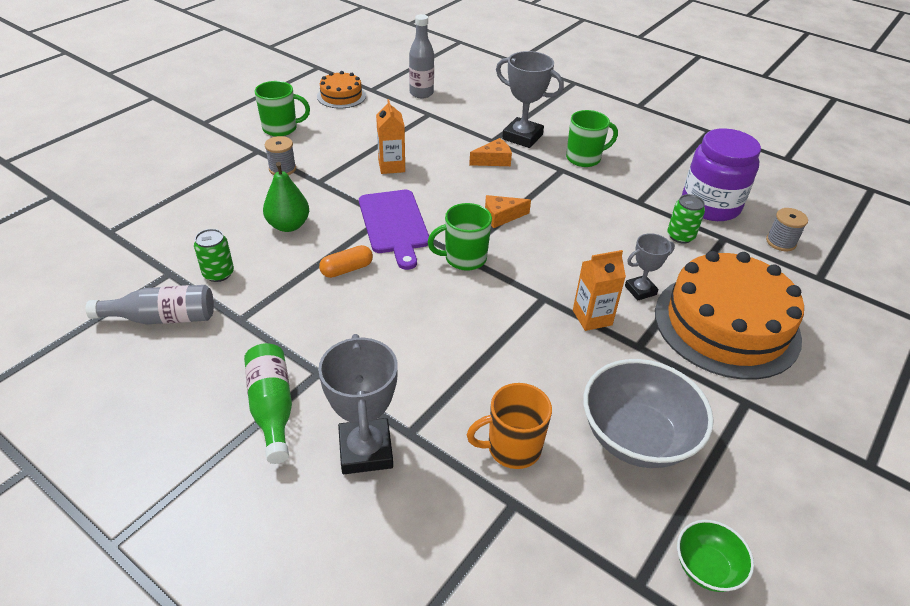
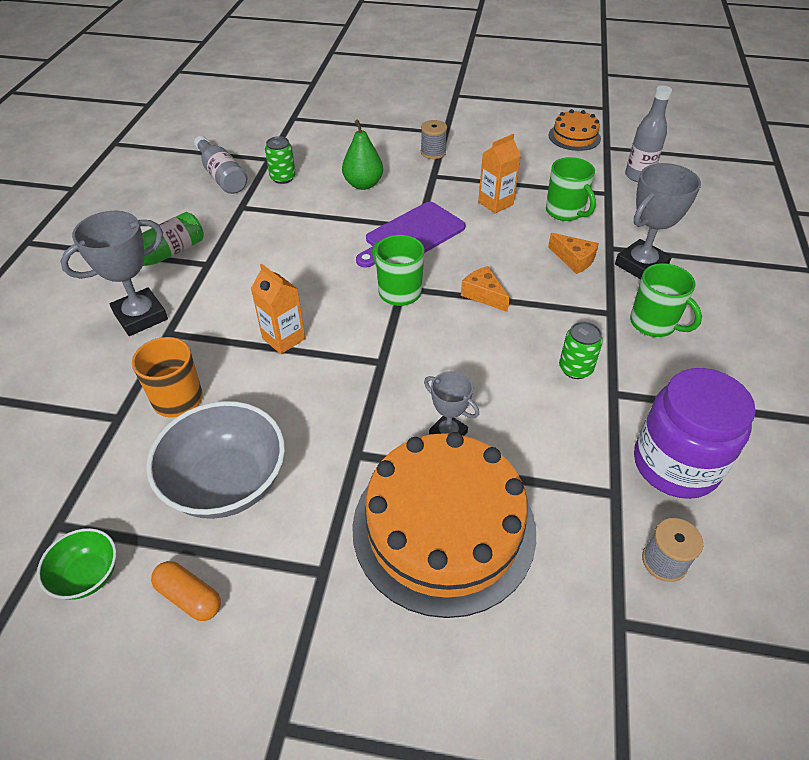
camera: 65 degrees right, 5 degrees up
green mug [255,81,310,136] -> green mug moved to [546,157,596,221]
orange capsule [319,245,373,278] -> orange capsule moved to [151,561,221,621]
grey trophy [496,51,564,148] -> grey trophy turned 45 degrees clockwise [615,163,701,279]
orange carton [573,250,626,331] -> orange carton moved to [251,264,305,354]
green can [667,194,705,244] -> green can moved to [559,322,603,379]

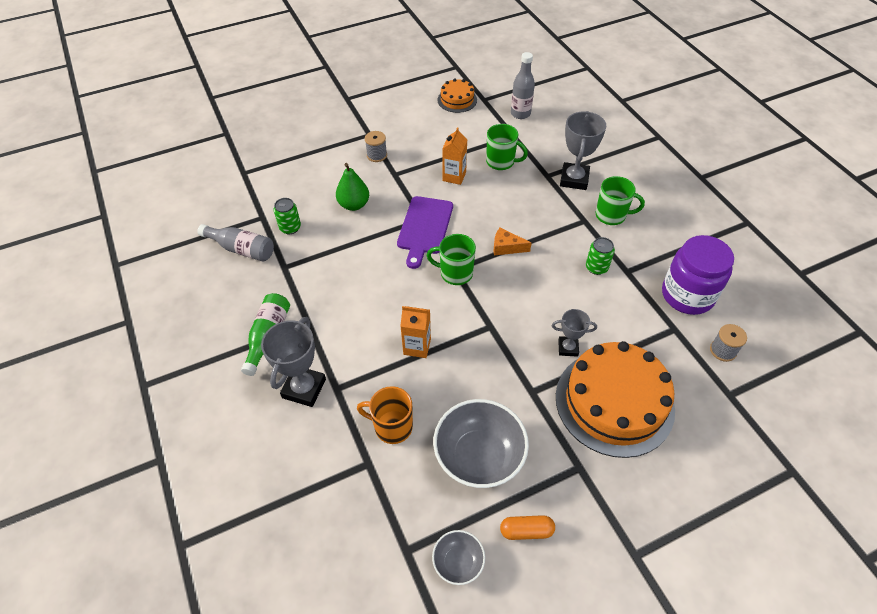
camera: 35 degrees left, 5 degrees up
green bowl [37,528,116,600] -> grey bowl [432,530,485,585]
orange cheese [548,233,599,274] -> none

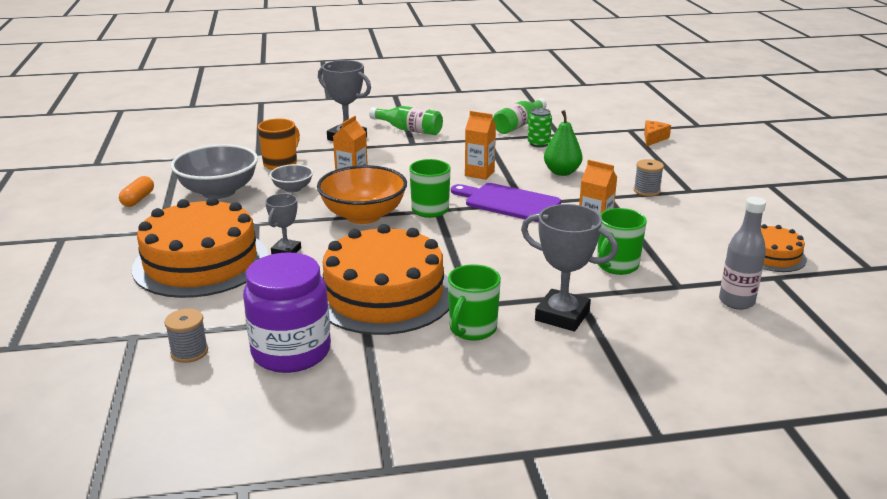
camera: 105 degrees right, 25 degrees down
grey bottle [197,224,274,262] -> green bottle [493,98,547,134]
grey bowl [432,530,485,585] -> grey bowl moved to [270,164,313,193]
orange cheese [494,228,531,255] -> orange cheese moved to [644,120,671,147]
green can [586,237,615,275] -> orange cake [323,224,449,335]
none -> orange bowl [317,165,407,224]
none -> orange carton [465,111,496,180]

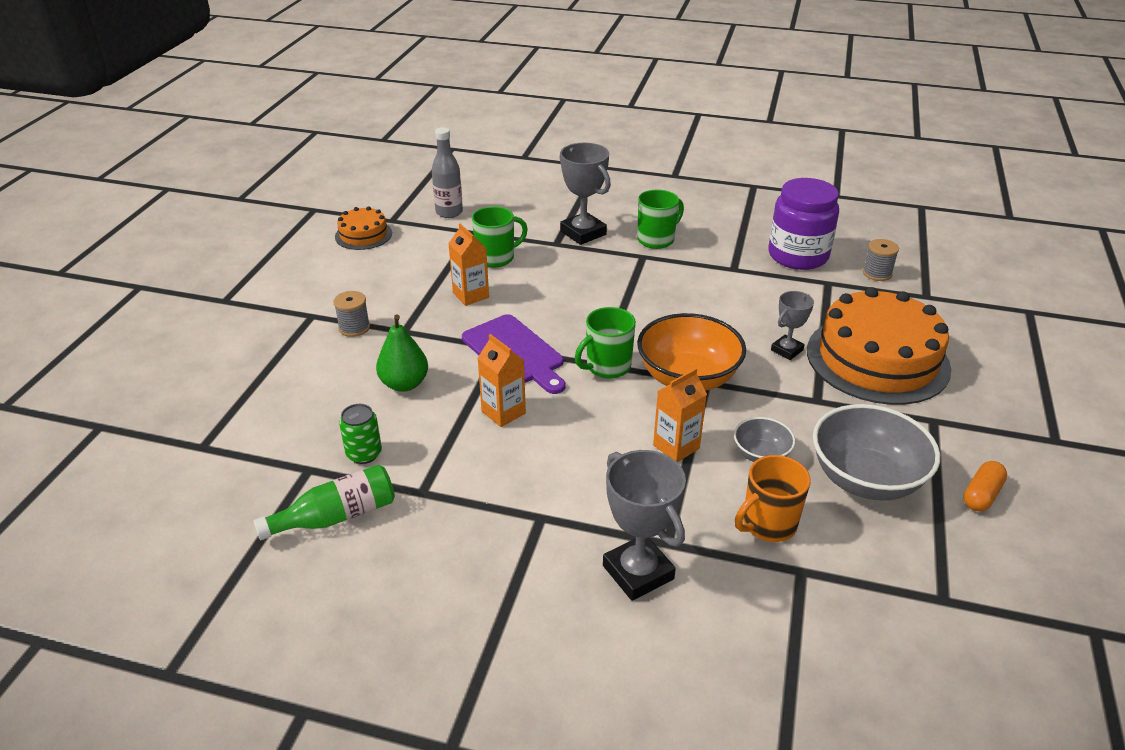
camera: 155 degrees left, 10 degrees up
orange cake [323,224,449,335] -> none
green bottle [369,106,443,135] -> none
orange cheese [644,120,671,147] -> none

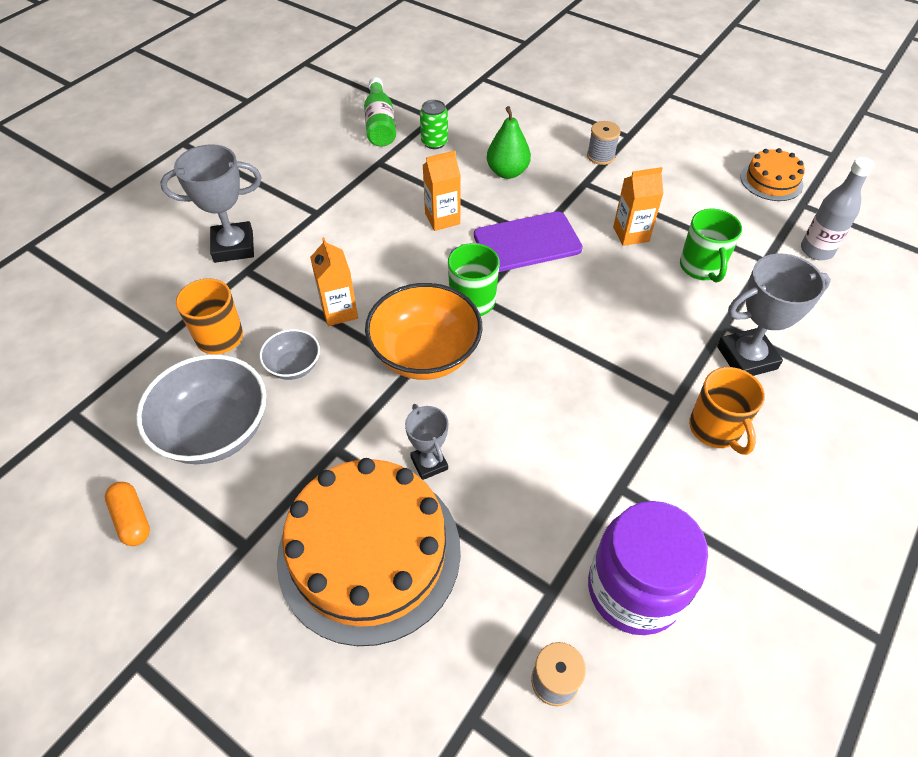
camera: 110 degrees right, 15 degrees up
green mug [637,189,684,249] -> orange mug [689,367,765,455]

